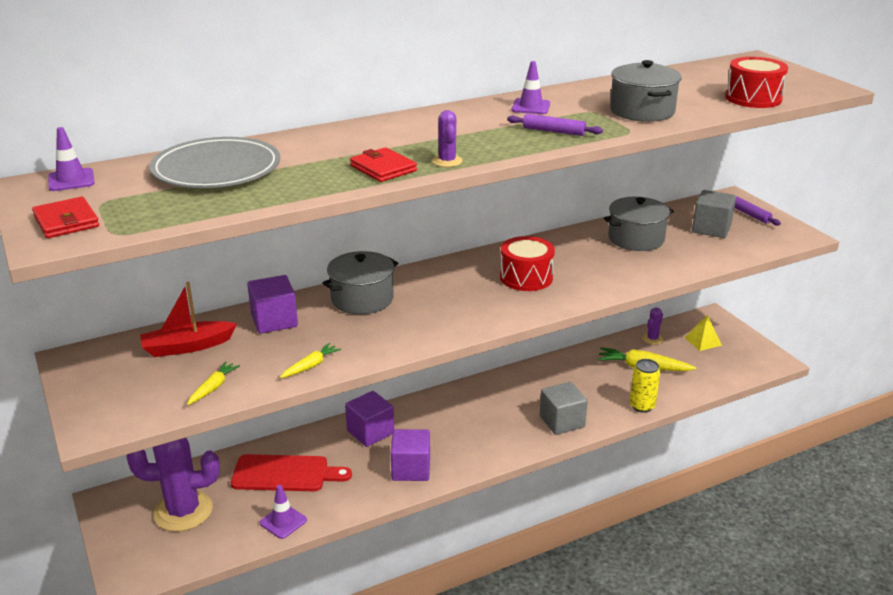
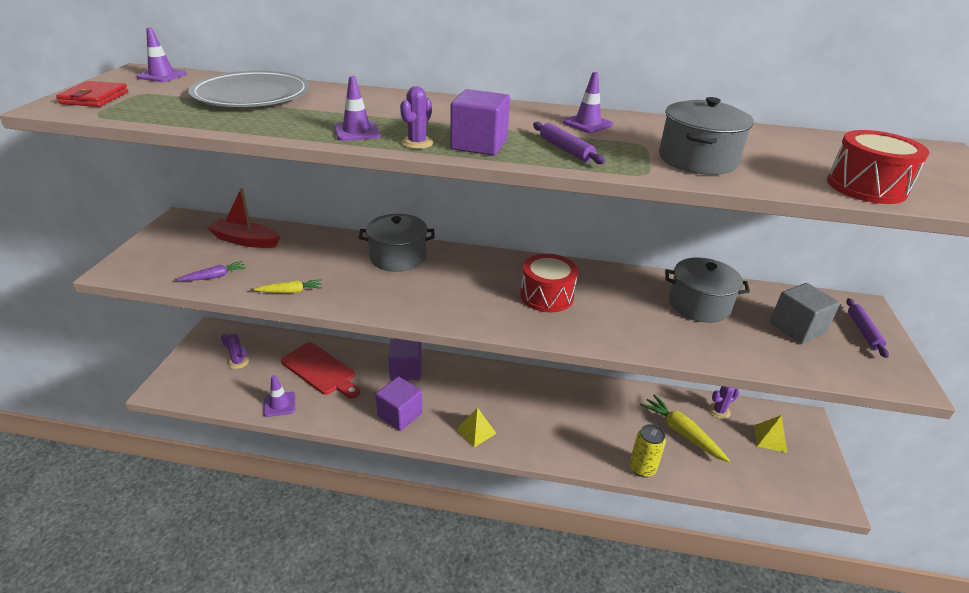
camera: 35 degrees right, 5 degrees up
purple cactus [127,438,220,532] -> purple cactus [221,334,249,369], size x0.46
yellow carrot [187,361,240,405] -> purple carrot [177,261,246,281]
purple cube [247,275,298,334] -> purple cube moved to [450,89,510,156]
red wallet [350,147,417,182] -> purple traffic cone [334,76,380,141]
grey cube [540,382,588,435] -> none
none -> yellow pyramid [456,407,497,447]

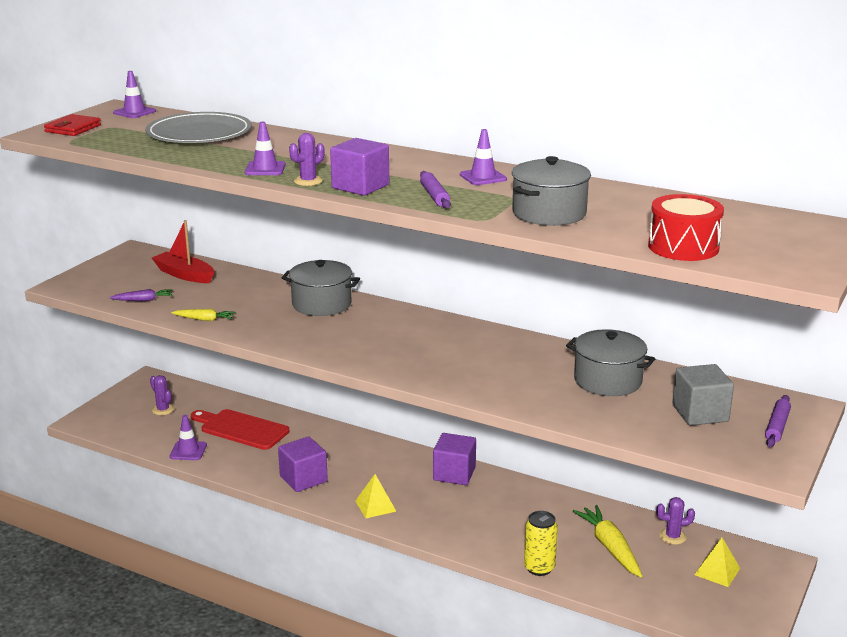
camera: 20 degrees right, 10 degrees down
red cutting board [281,342,360,398] -> red cutting board turned 150 degrees clockwise [191,409,289,450]
purple cube [388,338,422,380] -> purple cube moved to [433,433,476,485]
red drum [520,254,578,312] -> none

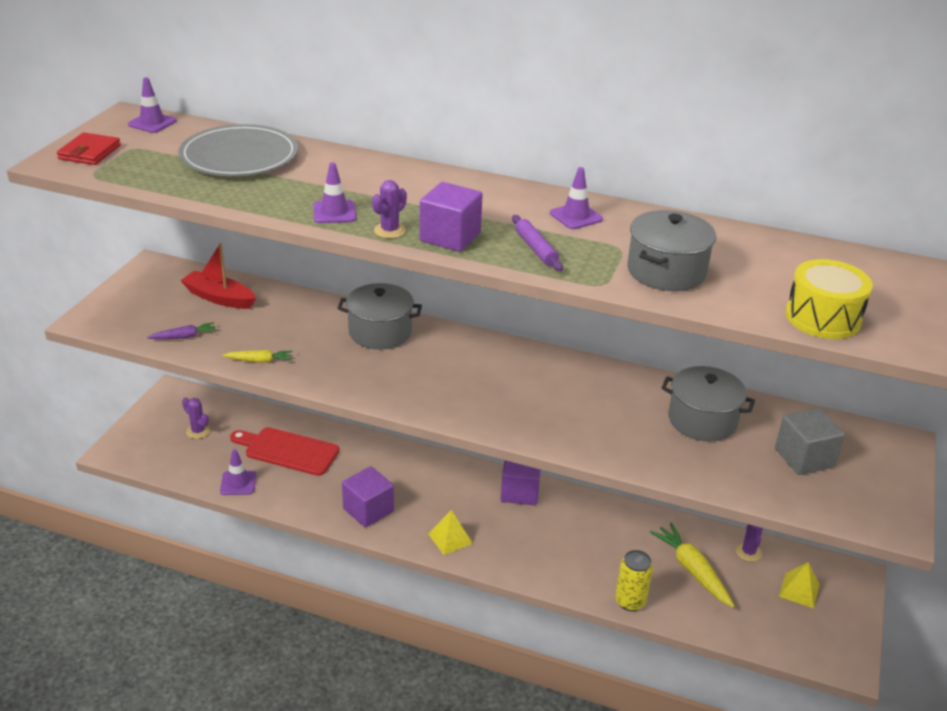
camera: 10 degrees left, 10 degrees up
red drum [648,194,724,261] -> yellow drum [786,259,873,339]
purple cactus [656,497,695,545] -> purple cactus turned 75 degrees counterclockwise [736,524,763,562]
purple rolling pin [765,395,791,447] -> none

